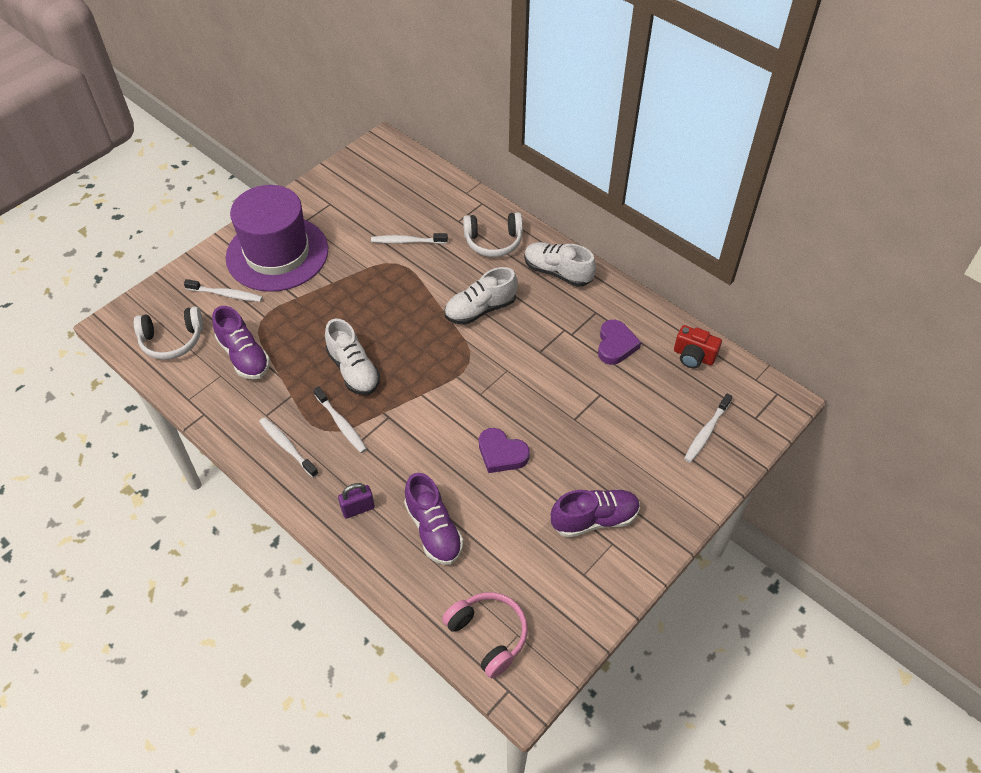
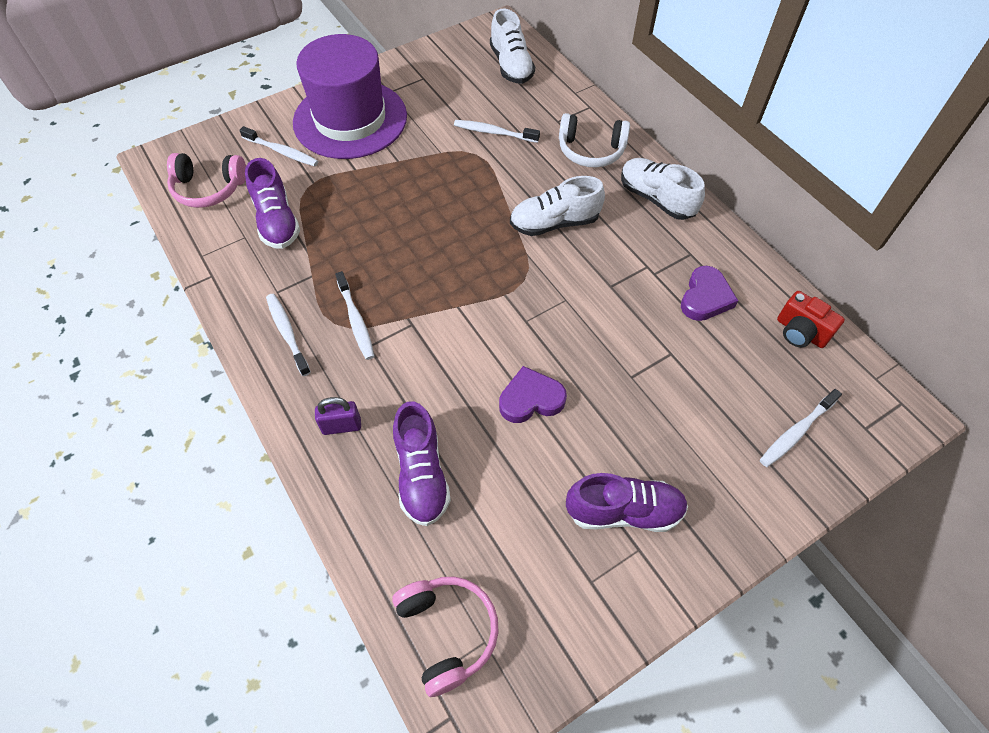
camera: 15 degrees right, 5 degrees up
white headphones [134,306,203,360] -> pink headphones [167,153,246,208]
white shoe [325,318,380,395] -> white shoe moved to [490,9,535,84]
purple heart [479,428,530,473] -> purple heart turned 120 degrees clockwise [499,366,567,423]

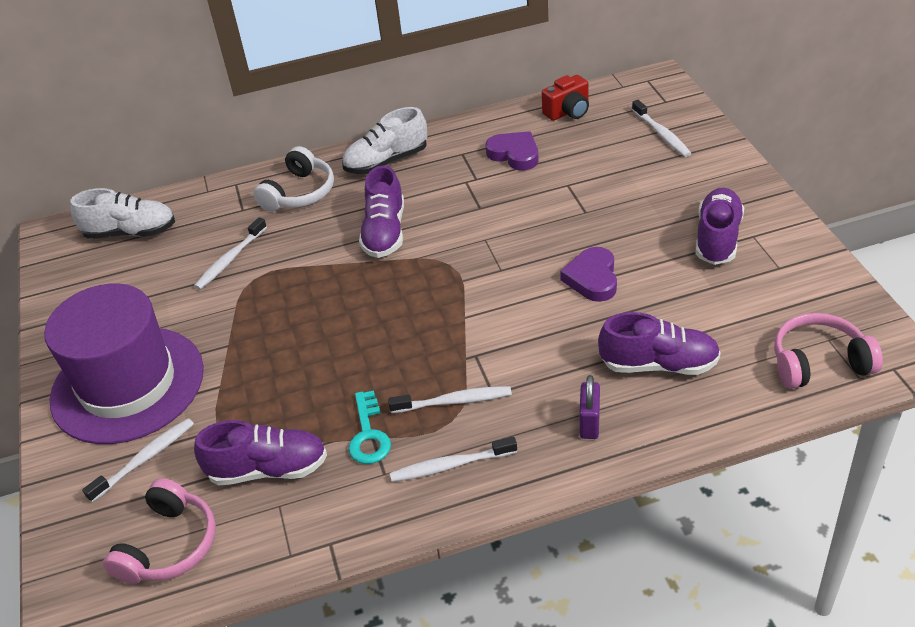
camera: 70 degrees left, 15 degrees down
white shoe [510,176,605,236] -> purple shoe [359,165,404,258]
none -> turquoise key [348,391,391,464]

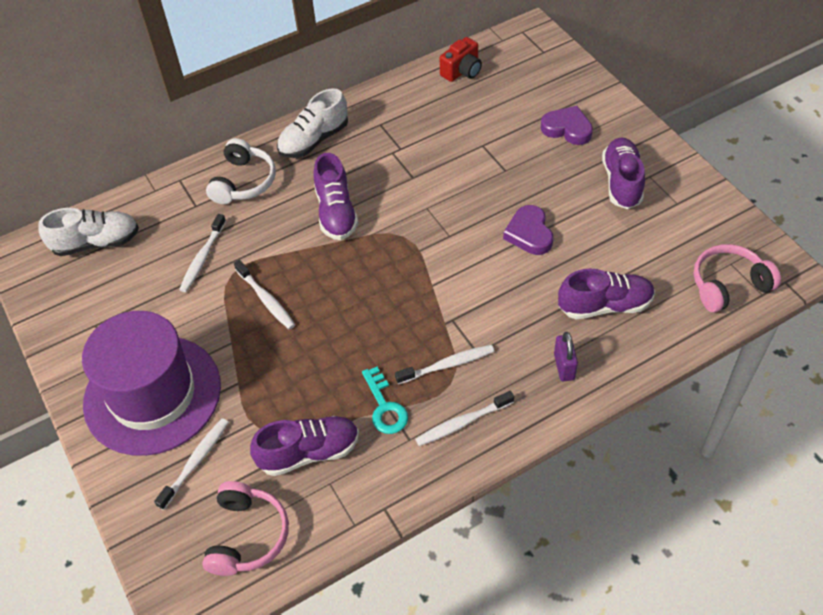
camera: 15 degrees left, 10 degrees up
purple heart [485,131,539,170] -> purple heart moved to [540,106,593,145]
white toothbrush [632,100,692,157] -> white toothbrush moved to [234,260,295,329]

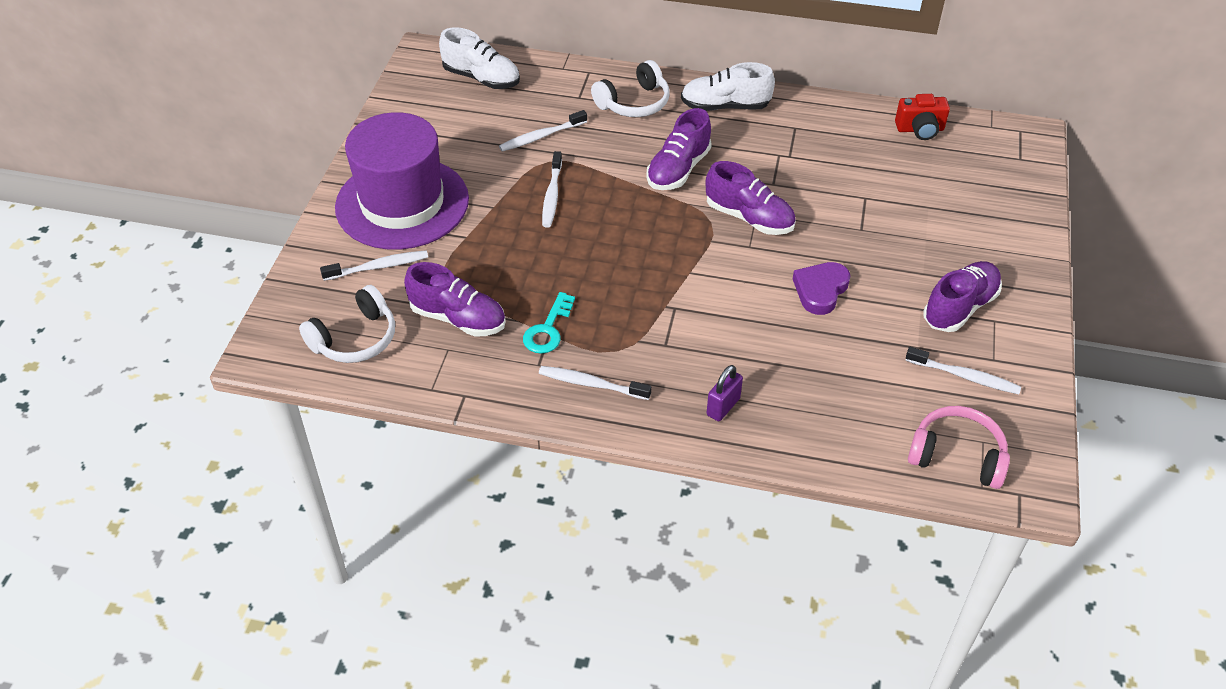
camera: 40 degrees right, 5 degrees down
pink headphones [202,481,289,576] -> white headphones [299,285,395,363]
white toothbrush [395,345,494,384] -> white toothbrush moved to [905,347,1021,394]
purple heart [540,106,593,145] -> none
purple shoe [558,268,655,320] -> purple shoe moved to [706,161,796,235]

